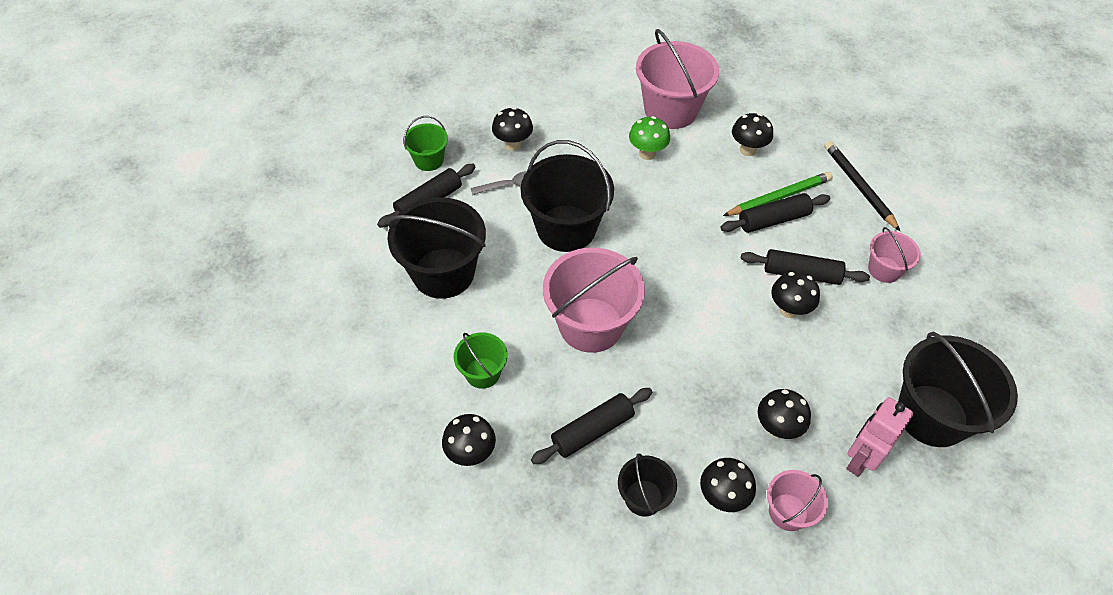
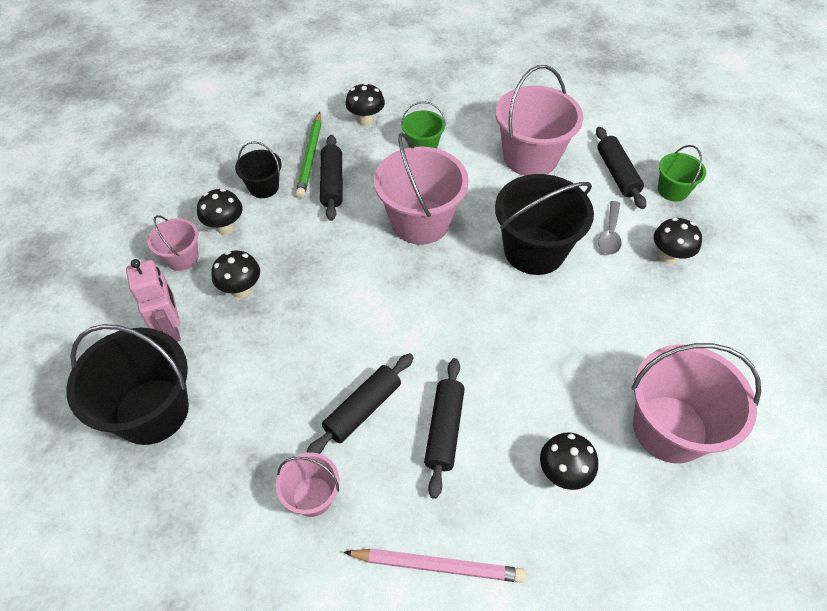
camera: 120 degrees right, 0 degrees up
black bucket [387,197,486,299] -> pink bucket [495,65,583,176]
green mushroom [629,116,670,160] -> none
green pencil [723,172,833,216] -> green pencil moved to [296,112,321,198]
black mushroom [771,272,820,318] -> none
black pencil [824,141,900,231] -> pink pencil [344,548,526,583]

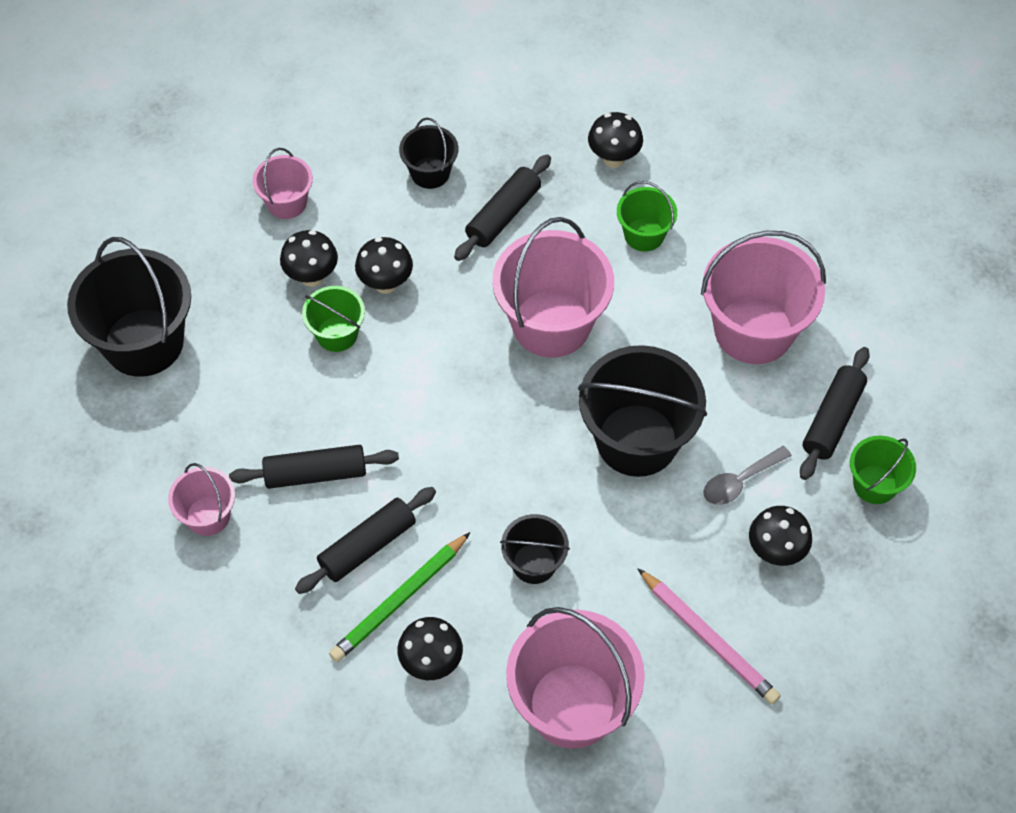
camera: 40 degrees right, 5 degrees up
pink robot [126,259,181,342] -> none
black mushroom [197,188,243,235] -> black mushroom moved to [355,237,413,294]
green pencil [296,112,321,198] -> green pencil moved to [329,532,471,662]
pink pencil [344,548,526,583] -> pink pencil moved to [637,568,780,704]
none -> green bucket [302,286,365,352]
none -> black bucket [500,514,570,584]

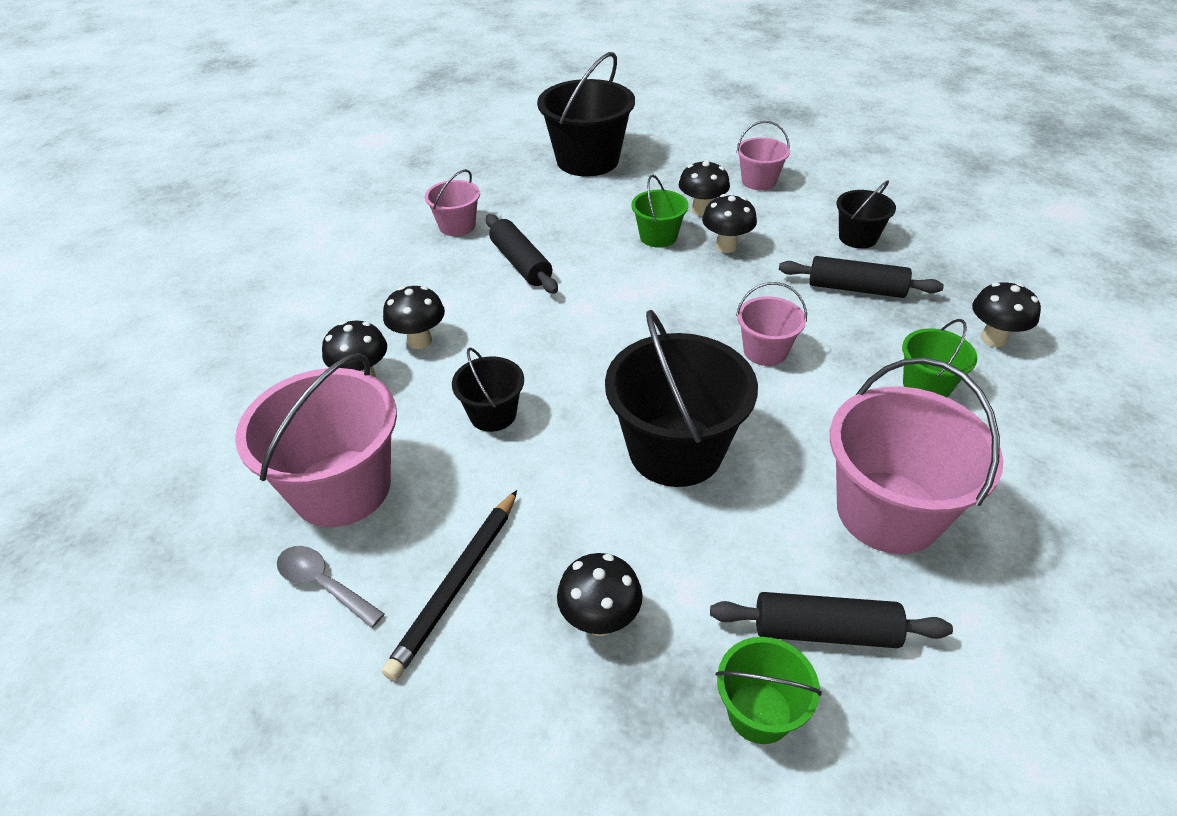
camera: 70 degrees right, 15 degrees down
black rolling pin [295,487,436,594] -> none
green pencil [329,532,471,662] -> black mushroom [383,286,445,349]
pink bucket [492,217,614,358] -> pink bucket [736,282,807,366], size x0.52
pink pencil [637,568,780,704] -> black pencil [382,490,517,681]
grey spoon [704,446,792,505] -> grey spoon moved to [277,546,384,628]

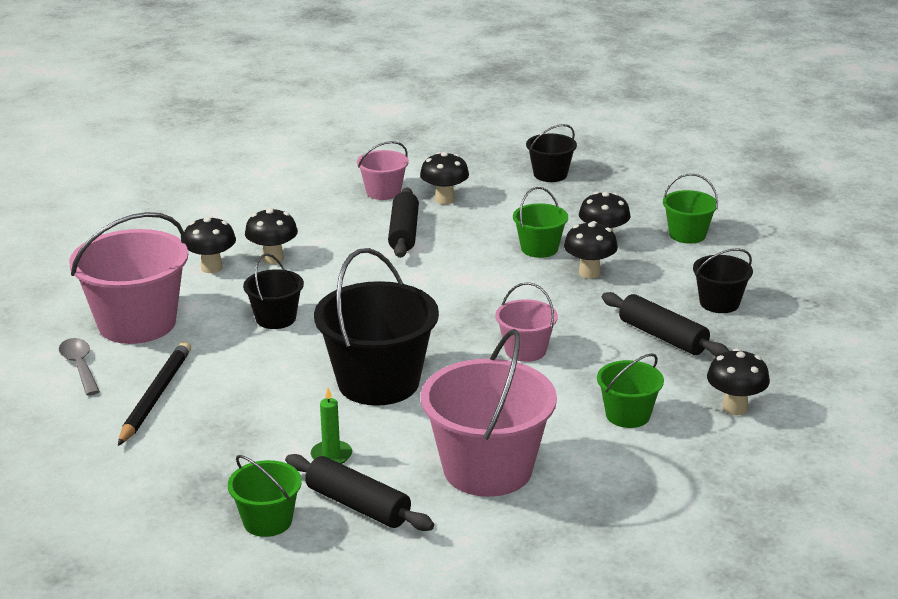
camera: 30 degrees right, 15 degrees down
black pencil [382,490,517,681] -> black pencil turned 135 degrees clockwise [118,341,191,446]
black bucket [537,52,635,176] -> black bucket [526,124,577,182], size x0.52
black mushroom [557,553,643,636] -> black mushroom moved to [420,152,469,204]
pink bucket [737,121,790,190] -> green bucket [663,174,718,244]
none -> green candle [311,388,352,464]

